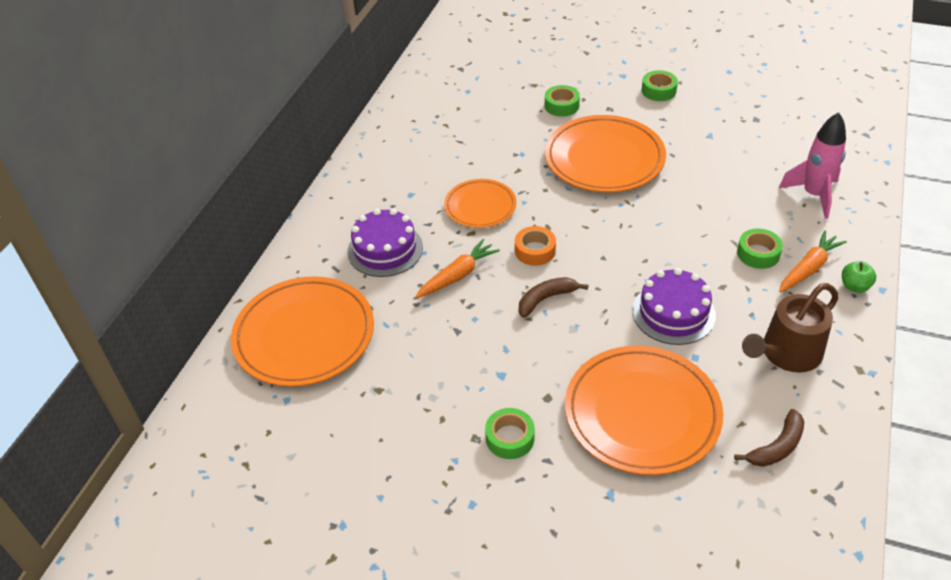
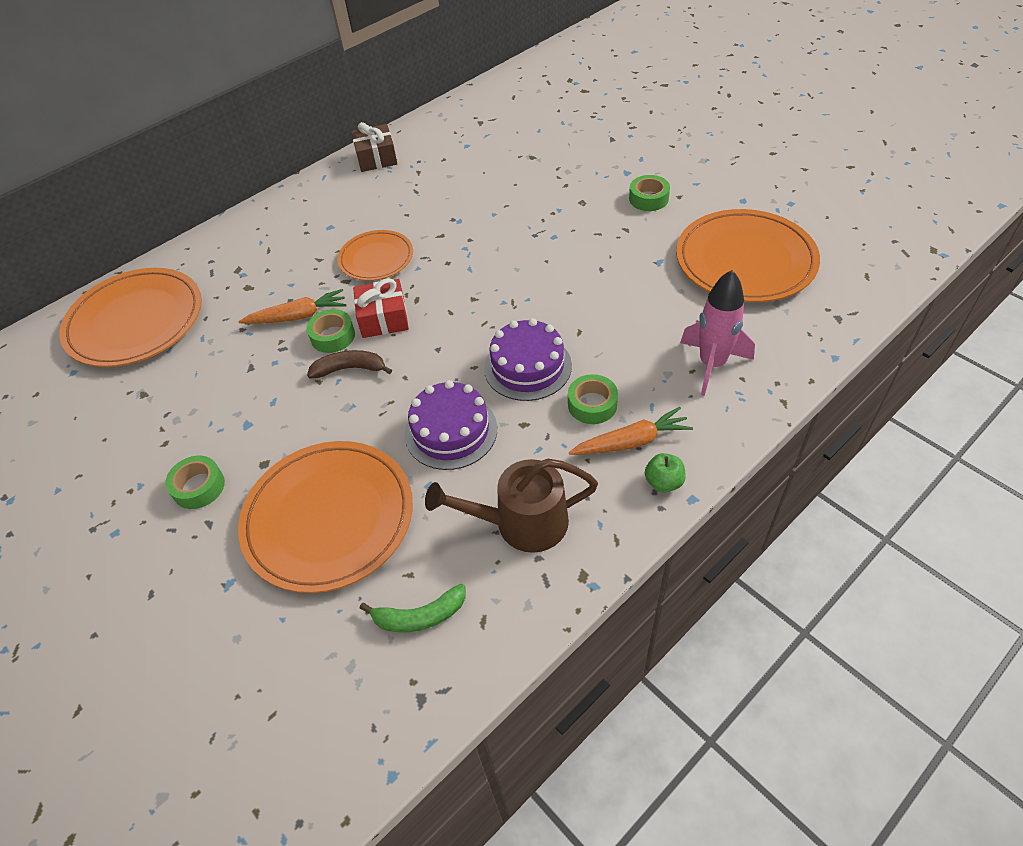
camera: 30 degrees right, 5 degrees up
purple cake [347,209,423,277] -> purple cake moved to [484,318,572,401]
orange tape [515,226,556,266] -> red gift [353,278,409,338]
green tape [545,85,580,117] -> green tape moved to [306,309,355,353]
orange plate [545,115,666,192] -> orange plate moved to [676,209,820,302]
brown banana [734,409,804,467] -> green banana [359,584,465,633]
none -> brown gift [351,122,397,172]

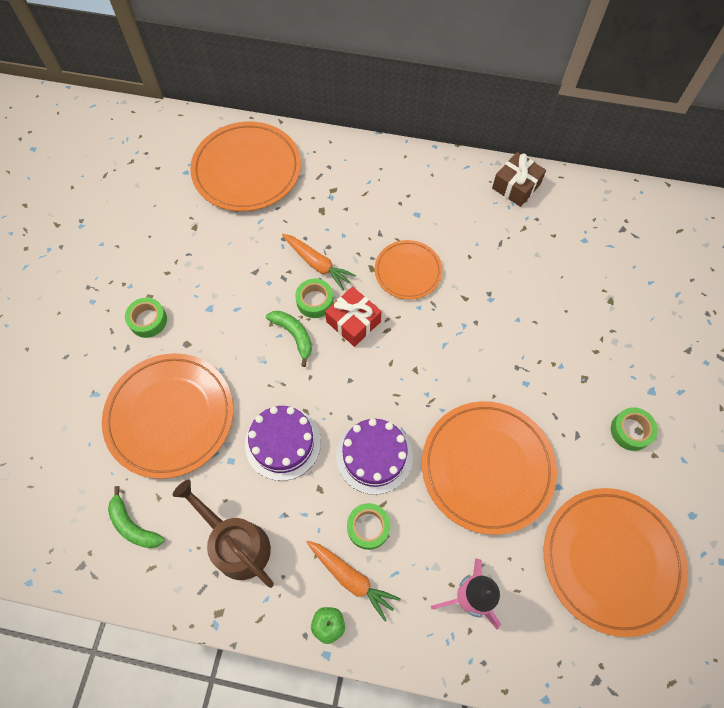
camera: 50 degrees right, 15 degrees up
brown banana [307,350,392,378] -> green banana [266,311,312,367]
none -> orange plate [422,401,557,535]

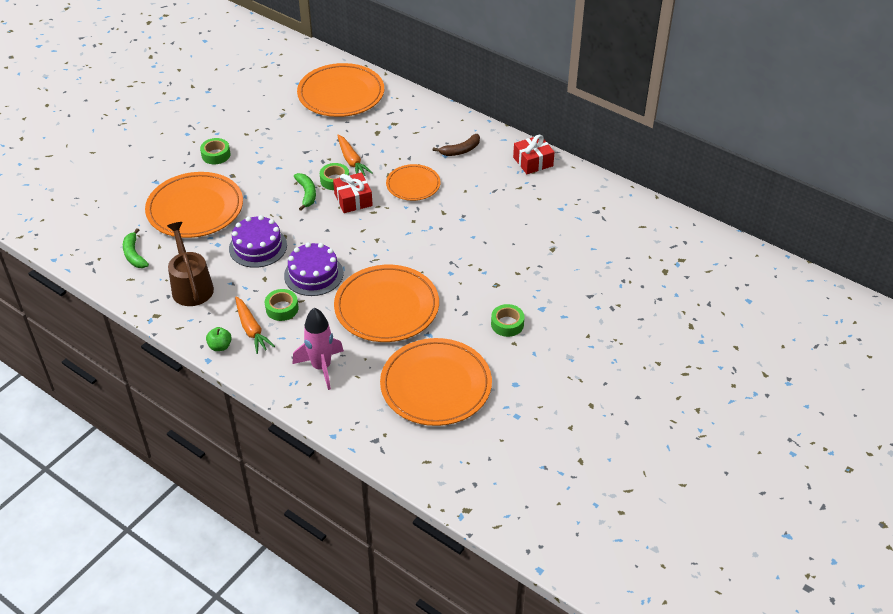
camera: 25 degrees right, 20 degrees down
brown gift [492,152,546,207] -> red gift [513,134,555,174]
none -> brown banana [433,134,480,156]

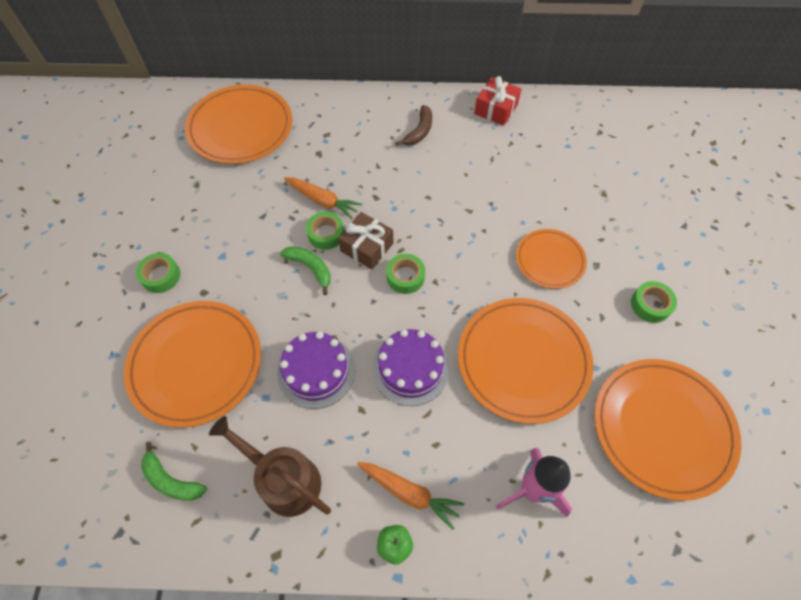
camera: 35 degrees left, 15 degrees up
green tape [265,289,299,321] -> green tape moved to [386,254,425,294]
red gift [333,173,373,213] -> brown gift [338,212,393,270]
orange plate [386,164,441,201] -> orange plate moved to [516,229,587,289]

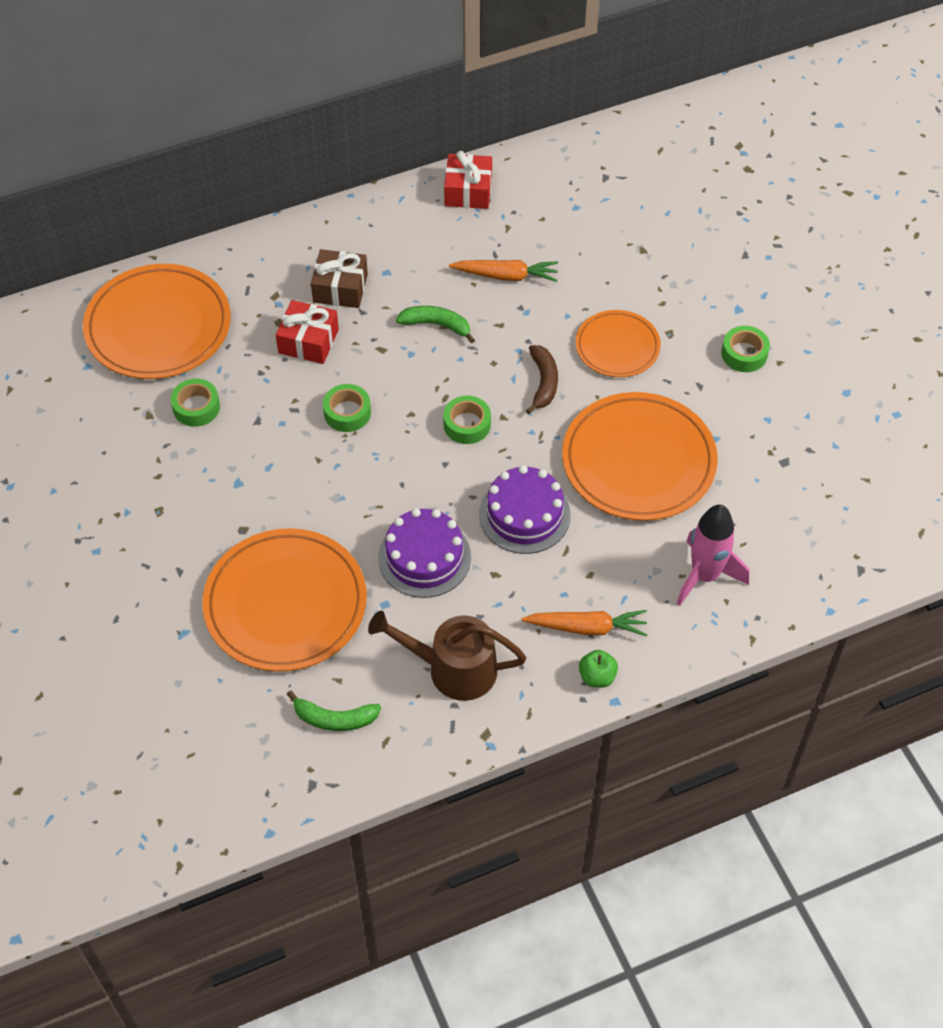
camera: 25 degrees left, 5 degrees down
green tape [136,253,180,293] -> green tape moved to [171,379,220,427]
green banana [280,246,331,295] -> green banana moved to [396,306,475,343]
orange carrot [284,177,362,219] -> orange carrot moved to [449,260,558,282]
brown gift [338,212,393,270] -> brown gift moved to [311,249,368,308]
brown banana [395,105,432,146] -> brown banana moved to [526,345,558,414]
orange plate [594,359,742,501] -> none
none -> red gift [276,300,339,364]

